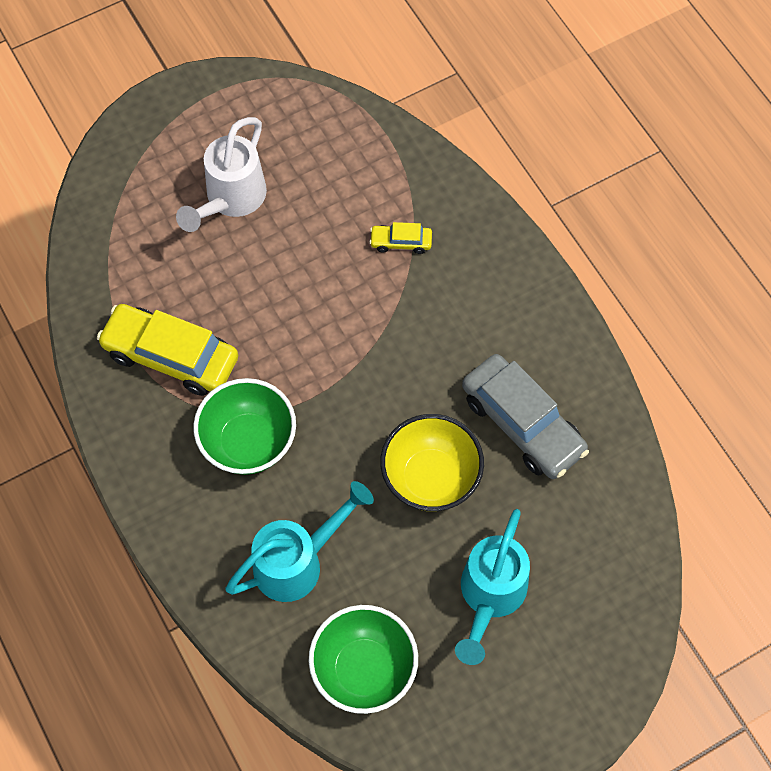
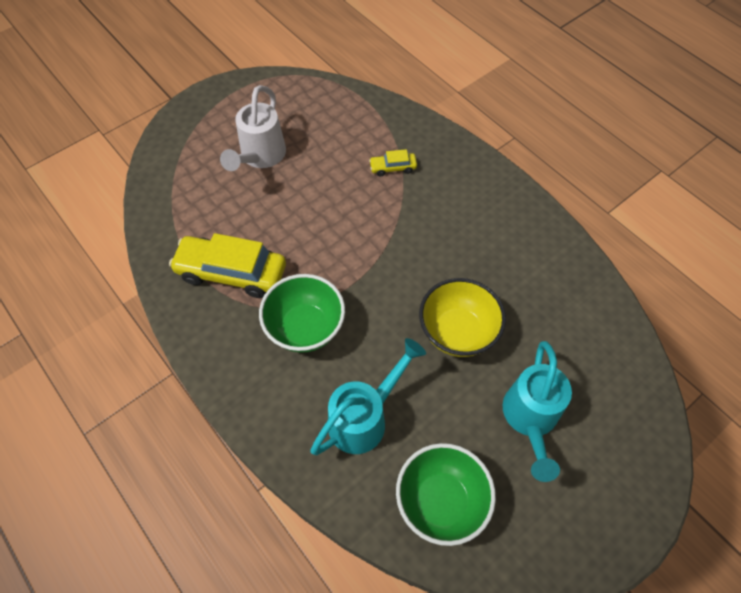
camera: 10 degrees left, 5 degrees down
grey car [462,354,589,479] -> none

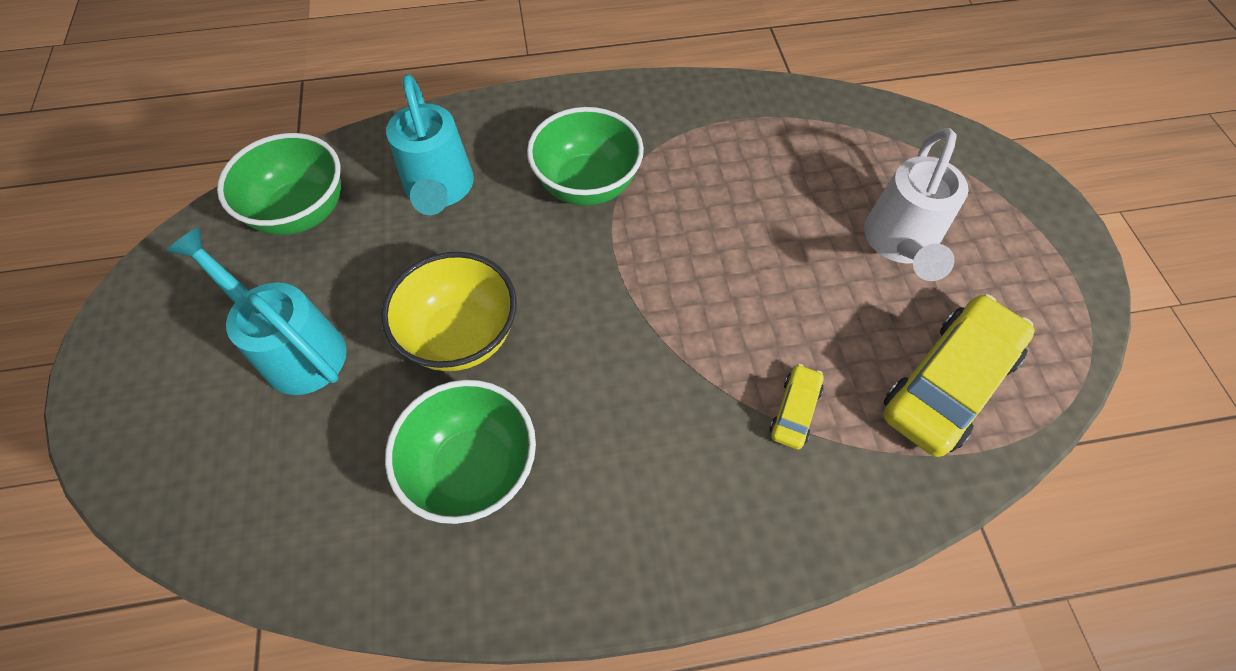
camera: 120 degrees right, 0 degrees up
yellow car [169,233,286,298] -> yellow car moved to [883,294,1035,457]
white watering can [220,85,286,171] -> white watering can turned 120 degrees counterclockwise [864,128,969,281]
none -> green bowl [385,380,536,524]

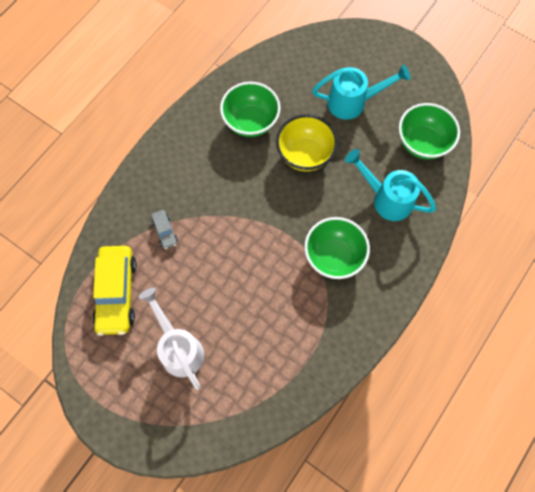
camera: 135 degrees right, 10 degrees up
yellow car [769,364,824,450] -> grey car [151,210,178,249]

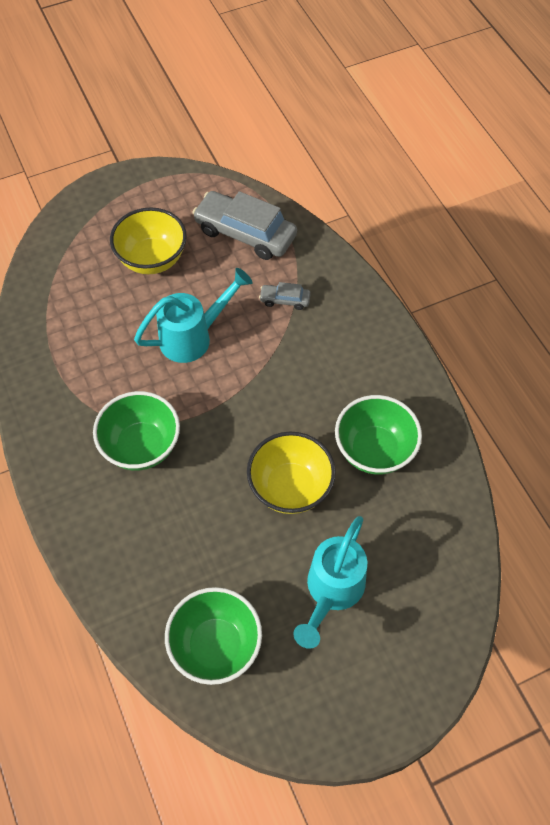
camera: 120 degrees right, 10 degrees down
yellow car [92,246,137,336] -> grey car [192,191,297,260]
white watering can [139,287,204,390] -> yellow bowl [110,207,187,274]
turquoise watering can [345,149,436,221] -> turquoise watering can moved to [134,268,253,363]

